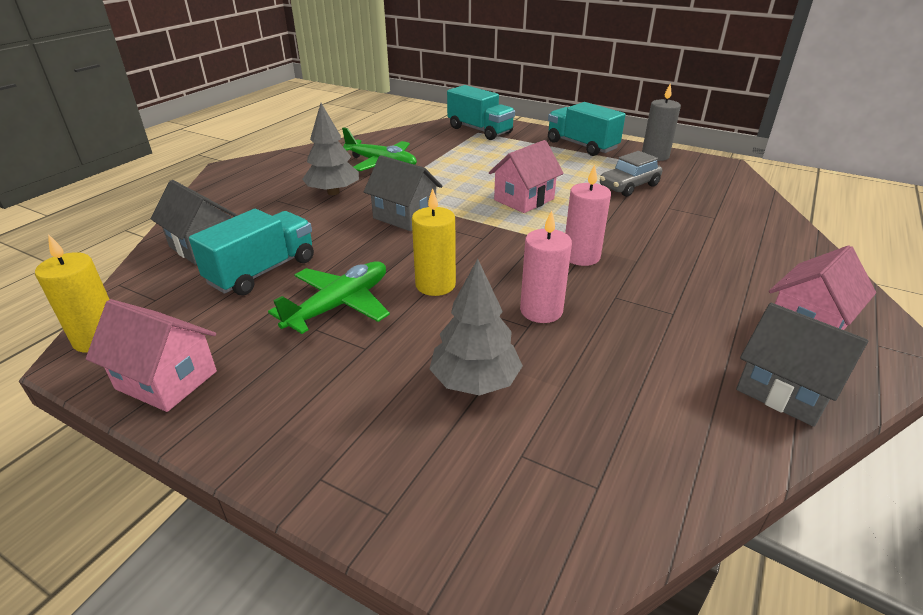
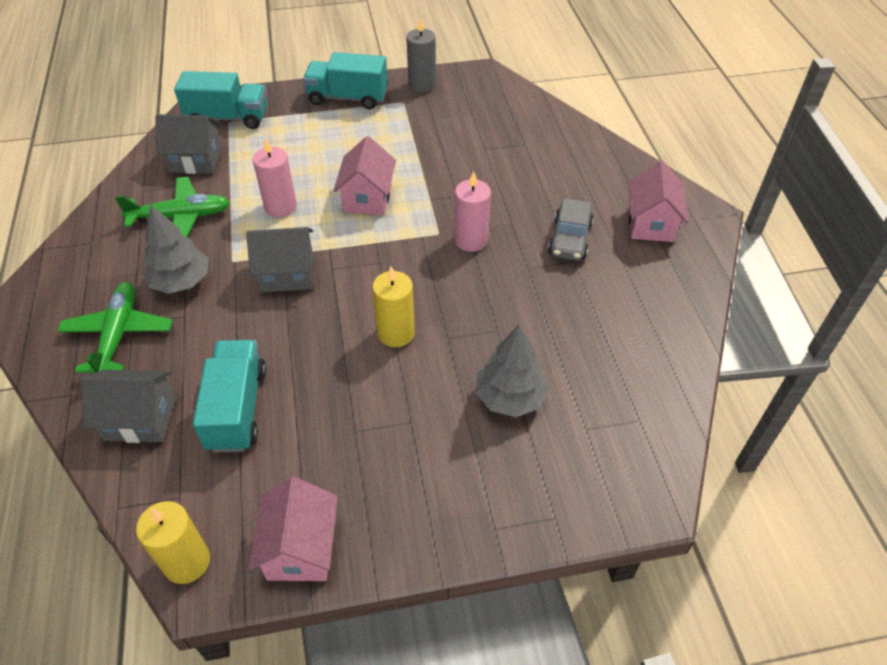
camera: 40 degrees left, 15 degrees up
pink house [86,299,217,412] -> pink house turned 75 degrees counterclockwise [249,477,338,581]
green plane [268,261,390,334] -> green plane moved to [57,282,173,373]
pink candle [520,210,572,323] -> pink candle moved to [253,137,297,217]
grey car [600,151,662,197] -> grey car moved to [548,198,594,261]
grey house [736,303,869,427] -> grey house moved to [156,114,222,174]

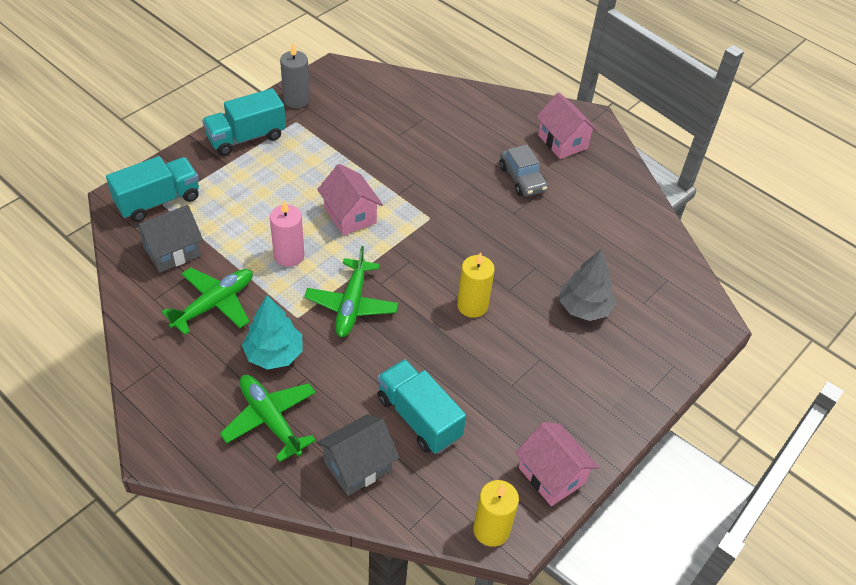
camera: 40 degrees left, 0 degrees up
grey tree [142,205,208,294] -> turquoise tree [242,295,302,370]
grey house [246,227,314,292] -> green plane [304,246,398,337]
pink candle [454,171,491,252] -> none

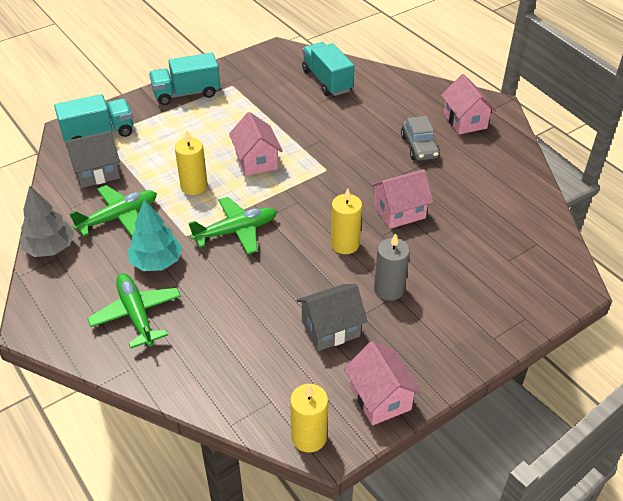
camera: 15 degrees right, 5 degrees down
pink candle [270,200,304,267] -> yellow candle [175,131,208,195]
grey candle [280,44,310,108] -> grey candle moved to [374,233,410,301]
green plane [304,246,398,337] -> green plane turned 135 degrees counterclockwise [189,197,277,254]
grey house [316,414,399,496] -> grey house moved to [296,284,367,351]
turquoise truck [377,359,466,454] -> turquoise truck moved to [302,42,354,96]
grey tree [559,249,616,321] -> grey tree moved to [20,185,75,257]
none -> pink house [371,169,433,229]

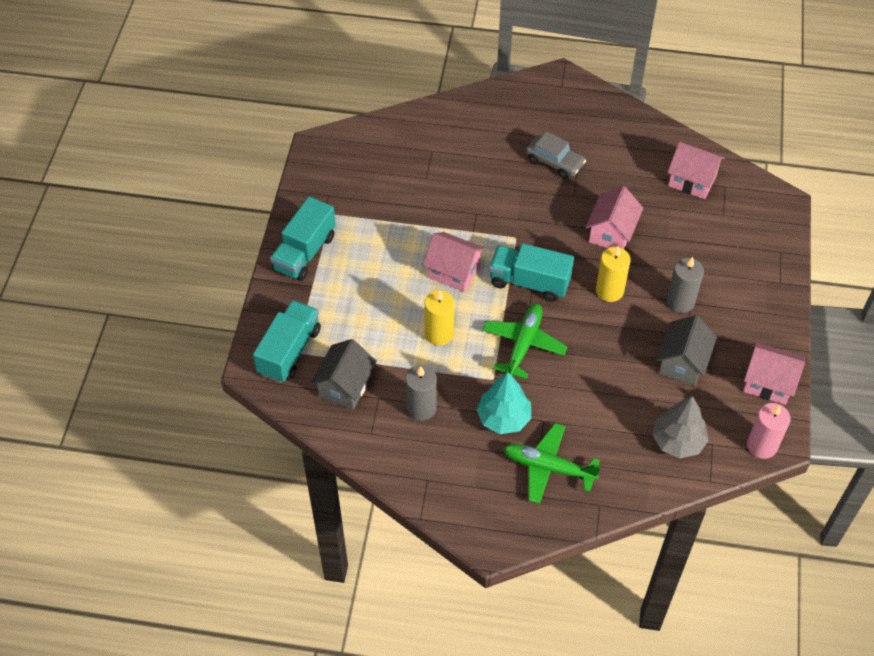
camera: 45 degrees left, 10 degrees up
grey tree [20,185,75,257] -> grey tree moved to [652,396,709,458]
green plane [69,185,157,236] -> grey candle [405,365,437,421]
yellow candle [290,384,328,453] -> pink candle [747,403,791,459]
turquoise truck [302,42,354,96] -> turquoise truck moved to [489,243,574,302]
pink house [441,74,496,134] -> pink house moved to [667,142,725,199]

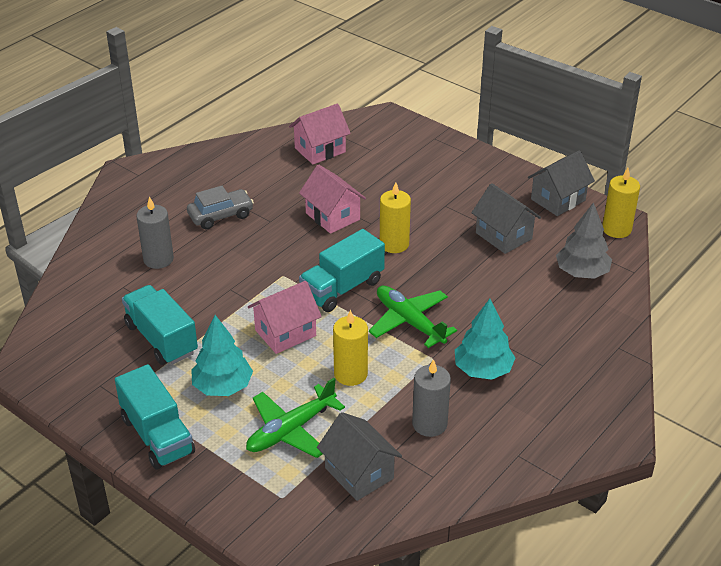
camera: 60 degrees left, 15 degrees down
turquoise truck [253,300,321,383] -> turquoise truck moved to [122,285,198,365]
green plane [503,423,601,504] -> green plane moved to [246,378,345,458]
grey candle [666,257,704,313] -> grey candle moved to [136,196,174,269]
pink house [743,342,805,405] -> grey house [528,151,595,216]
pink candle [747,403,791,459] -> yellow candle [602,168,640,238]
none -> turquoise tree [191,315,253,396]

